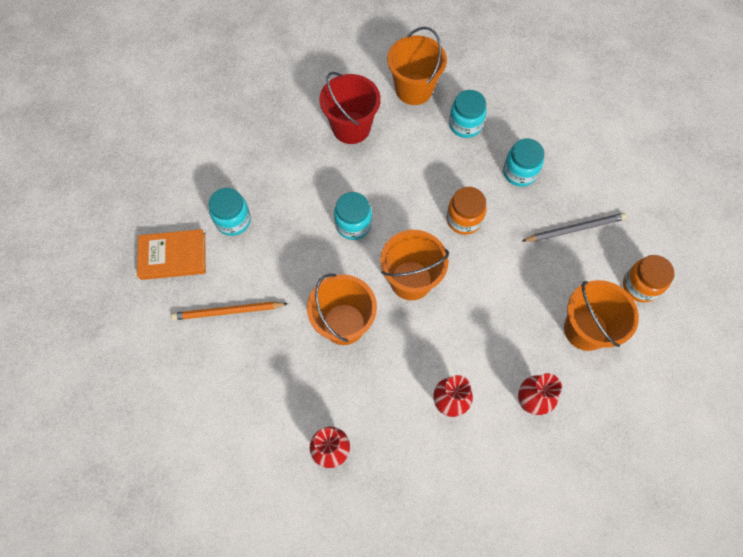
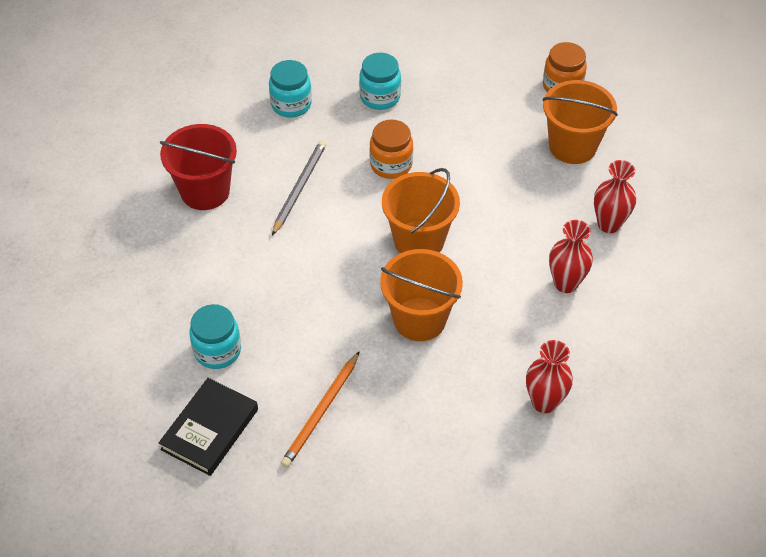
camera: 55 degrees left, 15 degrees down
orange book [137,229,206,280] -> black book [159,378,258,476]
turquoise jar [334,192,372,240] -> none
orange bucket [387,27,447,105] -> none
grey pencil [522,213,627,242] -> grey pencil moved to [272,140,326,236]

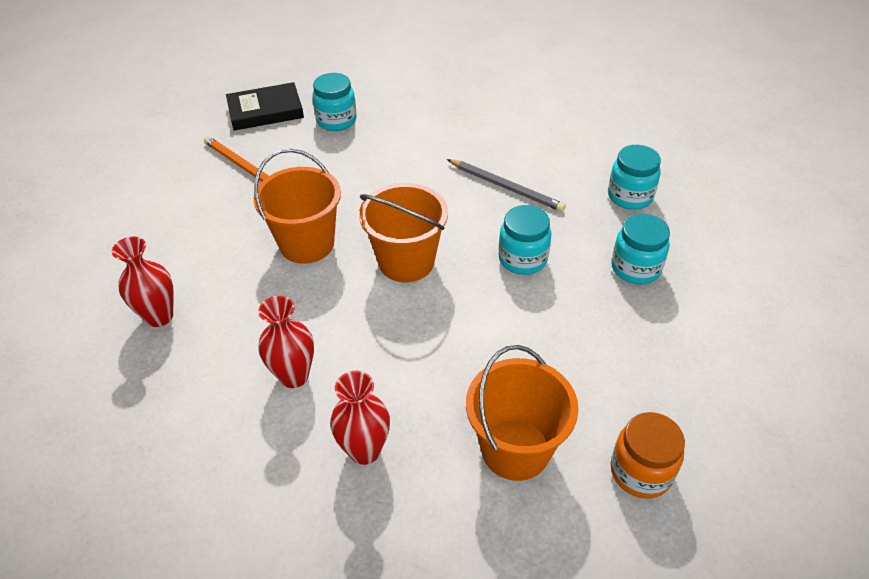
camera: 105 degrees right, 5 degrees down
black book [159,378,258,476] -> black book turned 60 degrees counterclockwise [226,82,304,131]
red bucket [160,124,237,210] -> none
orange jar [370,120,413,179] -> turquoise jar [498,205,551,275]

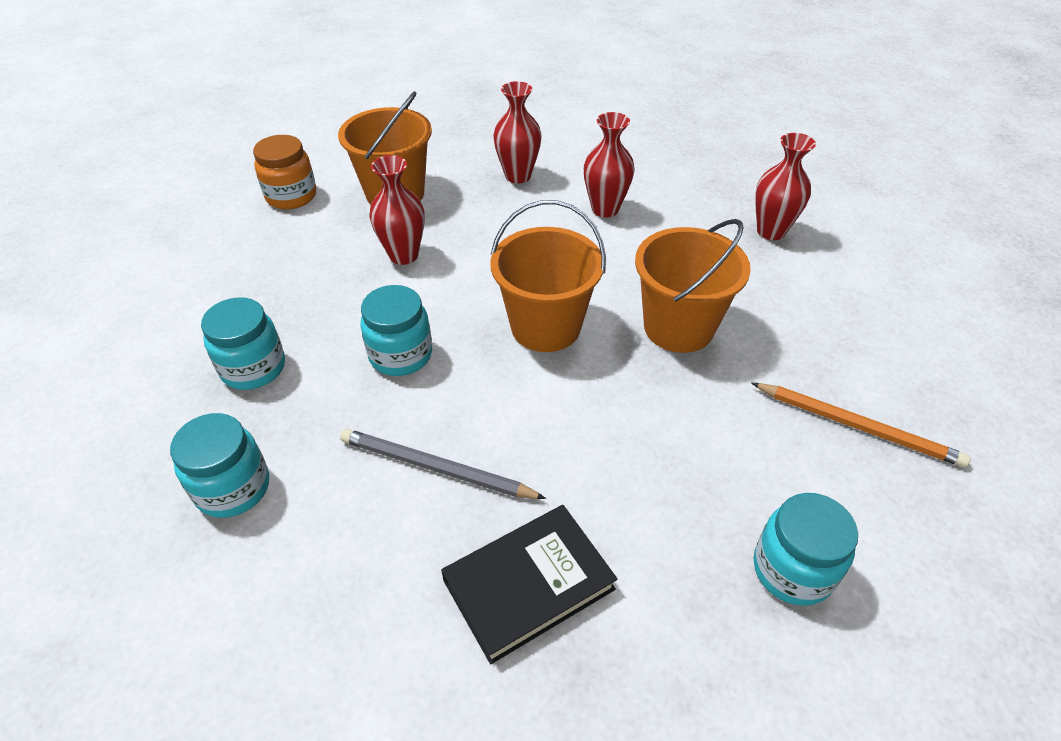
camera: 165 degrees right, 0 degrees up
black book [226,82,304,131] -> black book moved to [441,505,618,664]
none -> red vase [369,155,425,265]

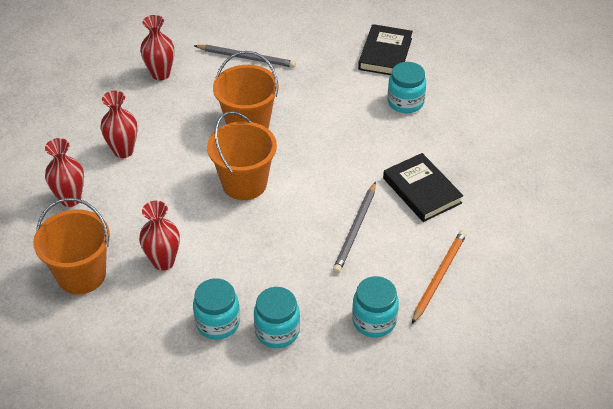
camera: 90 degrees left, 0 degrees up
orange jar [253,135,316,209] -> none
turquoise jar [360,285,432,376] -> turquoise jar moved to [193,278,240,340]
orange pencil [751,383,970,467] -> orange pencil moved to [412,230,467,324]
none -> grey pencil [194,45,296,68]
none -> black book [358,24,413,75]

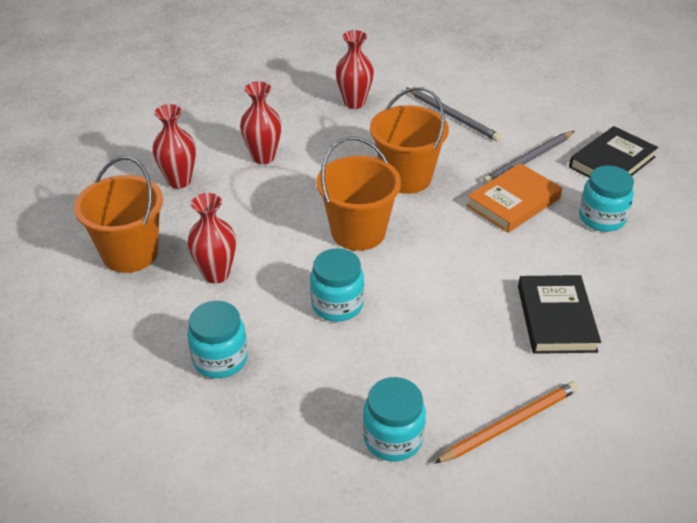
camera: 30 degrees right, 5 degrees down
turquoise jar [254,287,300,348] -> turquoise jar moved to [310,248,364,322]
grey pencil [333,182,376,273] -> grey pencil moved to [483,131,574,184]
none -> orange book [466,163,562,233]

